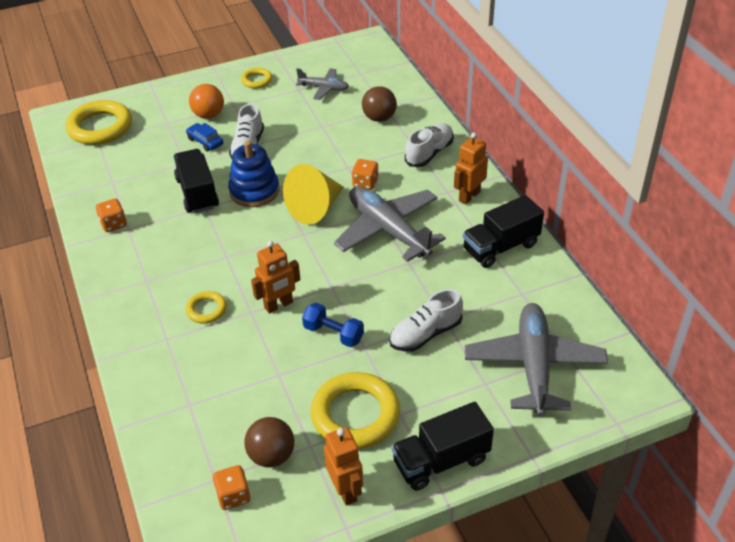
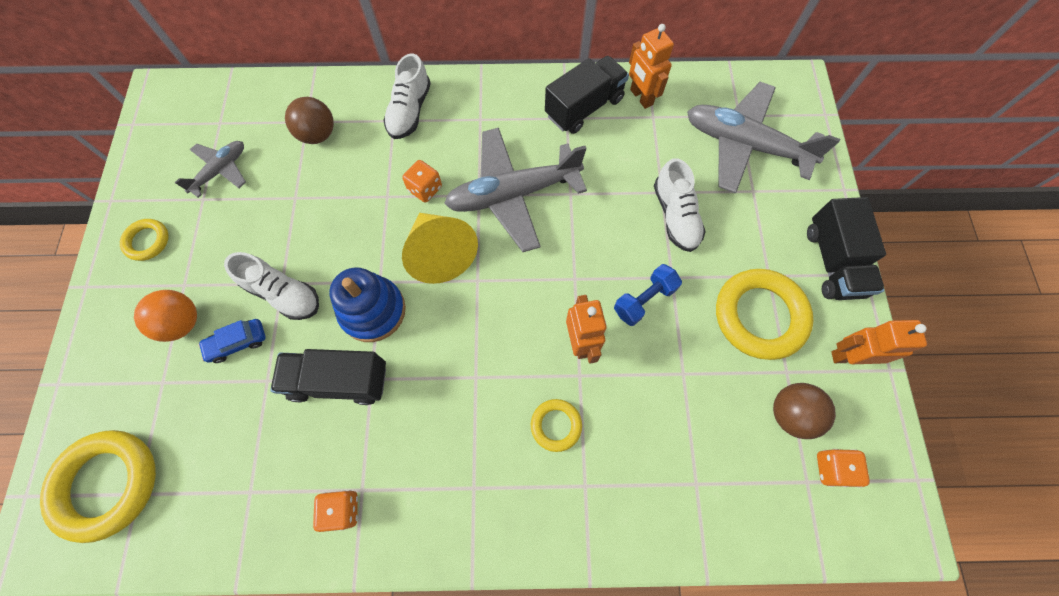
camera: 70 degrees left, 25 degrees up
white shoe [405,123,454,167] -> white shoe turned 135 degrees counterclockwise [383,53,431,139]
orange robot [454,132,488,204] -> orange robot moved to [629,24,674,109]
black truck [463,195,544,268] -> black truck turned 120 degrees counterclockwise [545,56,629,134]

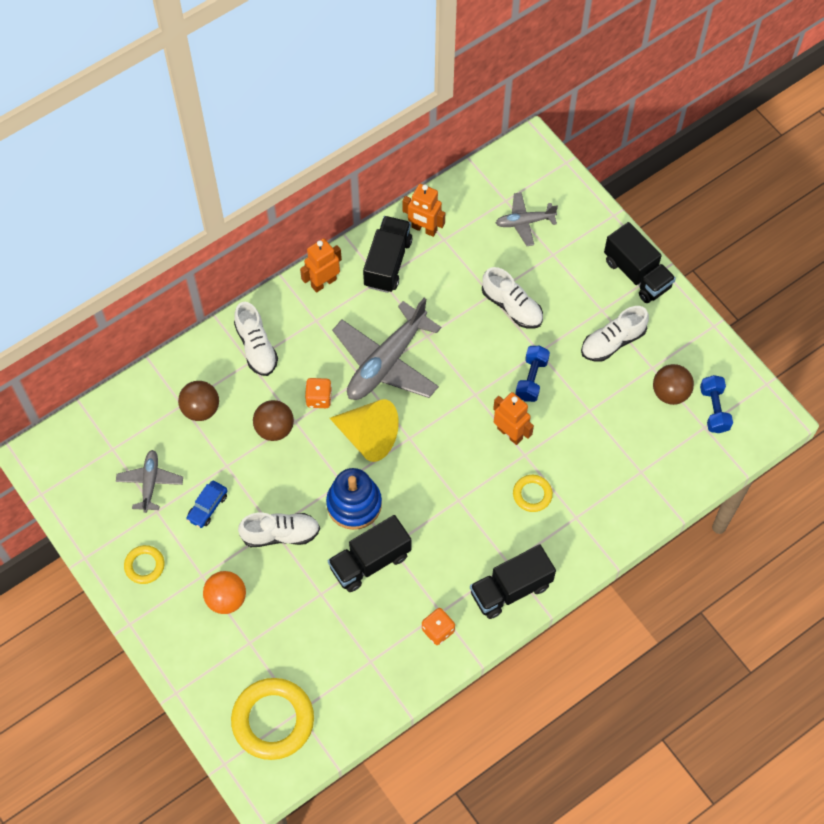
camera: 35 degrees left, 5 degrees down
blue car [198,319,266,363] -> blue car moved to [186,481,228,528]
grey plane [687,82,840,194] -> grey plane [496,192,558,246], size x0.53
yellow ring [716,269,813,360] -> white shoe [581,306,649,362]
orange dice [817,449,870,488] -> blue dumbbell [700,375,733,433]
orange robot [831,320,927,364] -> orange robot moved to [300,238,342,293]
none -> brown ball [253,400,294,441]
none -> black truck [470,544,556,619]

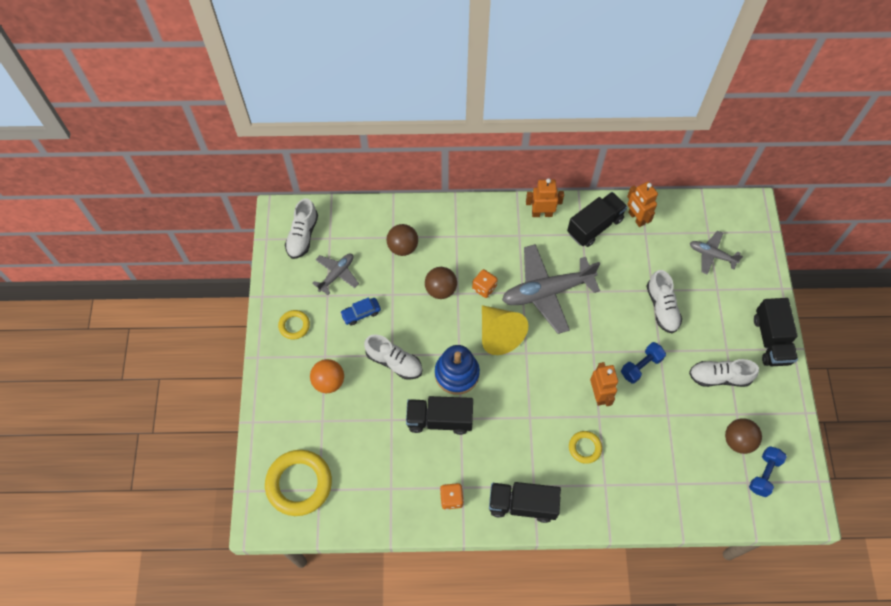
camera: 35 degrees right, 0 degrees up
white shoe [234,302,278,376] -> white shoe moved to [285,198,318,259]

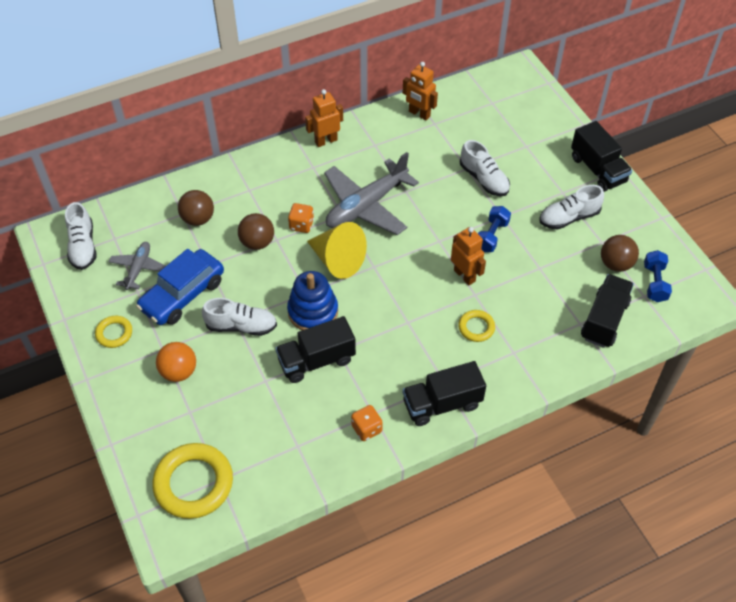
camera: 25 degrees left, 10 degrees down
blue car [340,297,381,325] -> blue car [136,249,224,325], size x2.04
black truck [567,192,628,247] -> black truck moved to [581,274,634,348]
grey plane [690,231,743,275] -> none

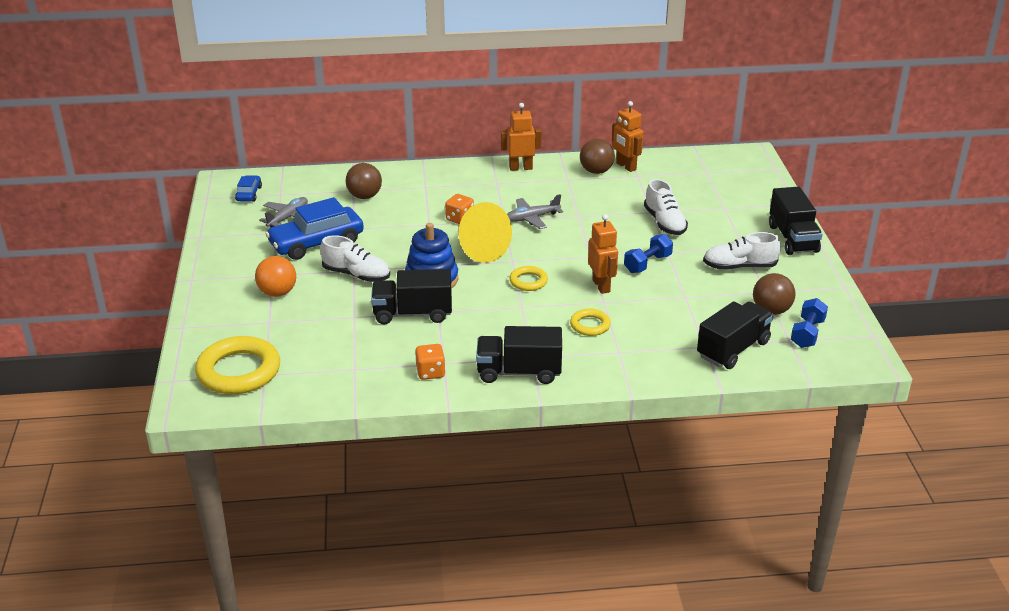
camera: 20 degrees right, 20 degrees down
white shoe [65,202,97,270] -> blue car [235,175,262,202]
yellow ring [95,316,132,348] -> yellow ring moved to [509,266,548,291]
brown ball [238,213,274,250] -> brown ball moved to [580,139,615,174]
grey plane [324,152,419,235] -> grey plane [507,194,563,229], size x0.53

